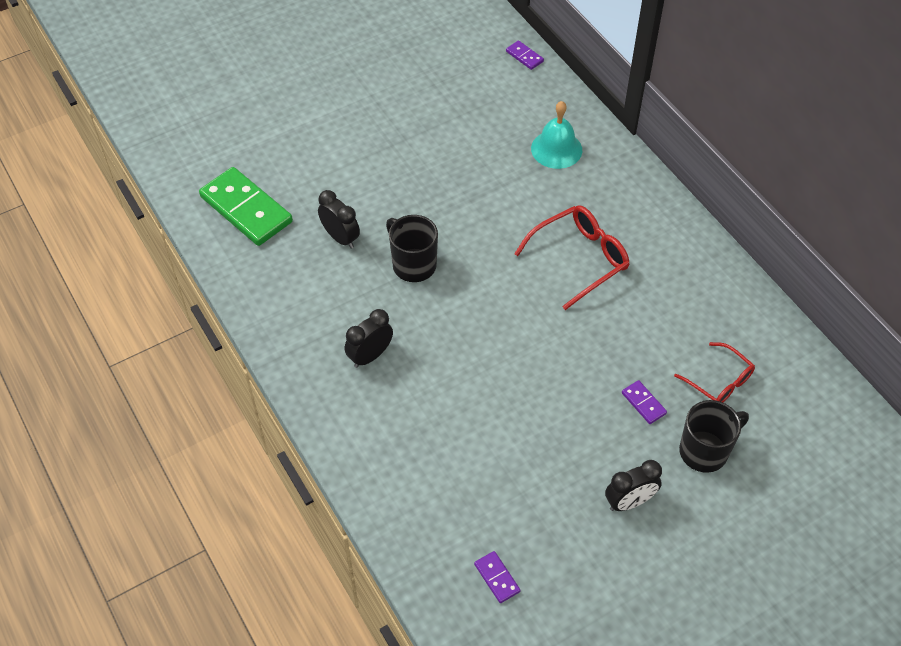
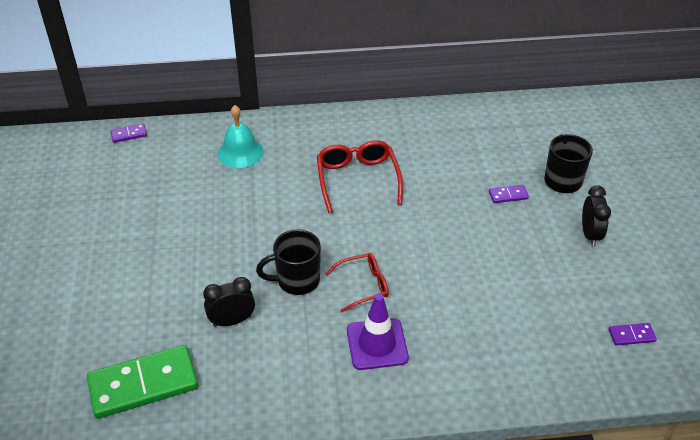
camera: 65 degrees left, 10 degrees down
black clock [345,309,393,368] -> purple traffic cone [347,294,409,370]
red glasses [674,342,755,402] -> red glasses moved to [325,253,388,312]

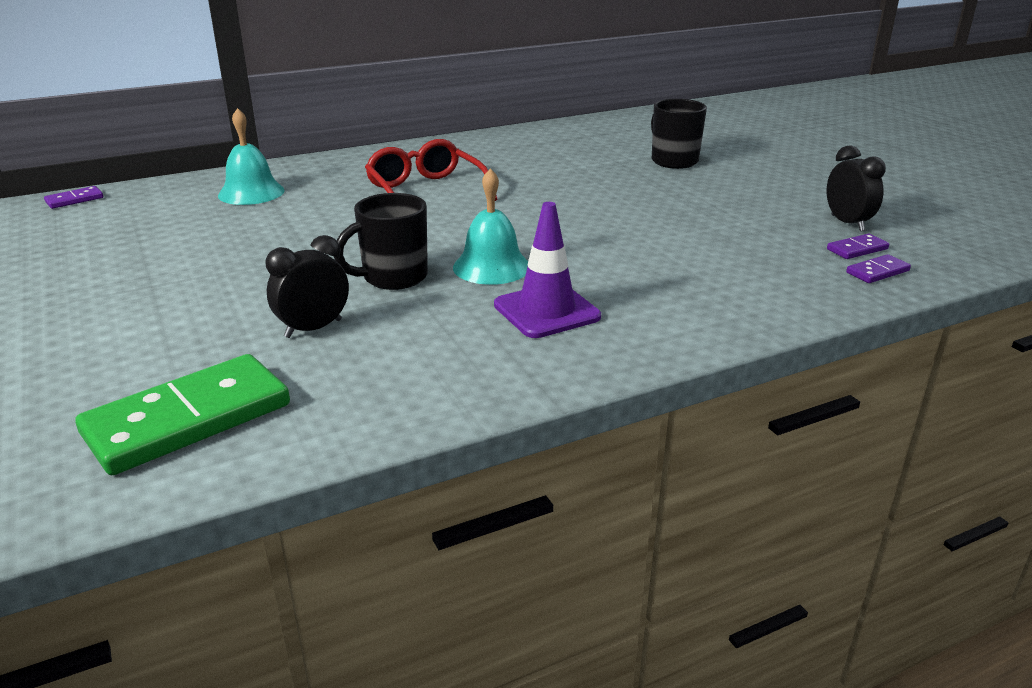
camera: 20 degrees left, 15 degrees down
red glasses [325,253,388,312] -> turquoise bell [453,168,528,285]
purple domino [489,185,529,203] -> purple domino moved to [846,254,911,283]
black clock [582,185,611,247] -> black clock moved to [827,146,886,231]

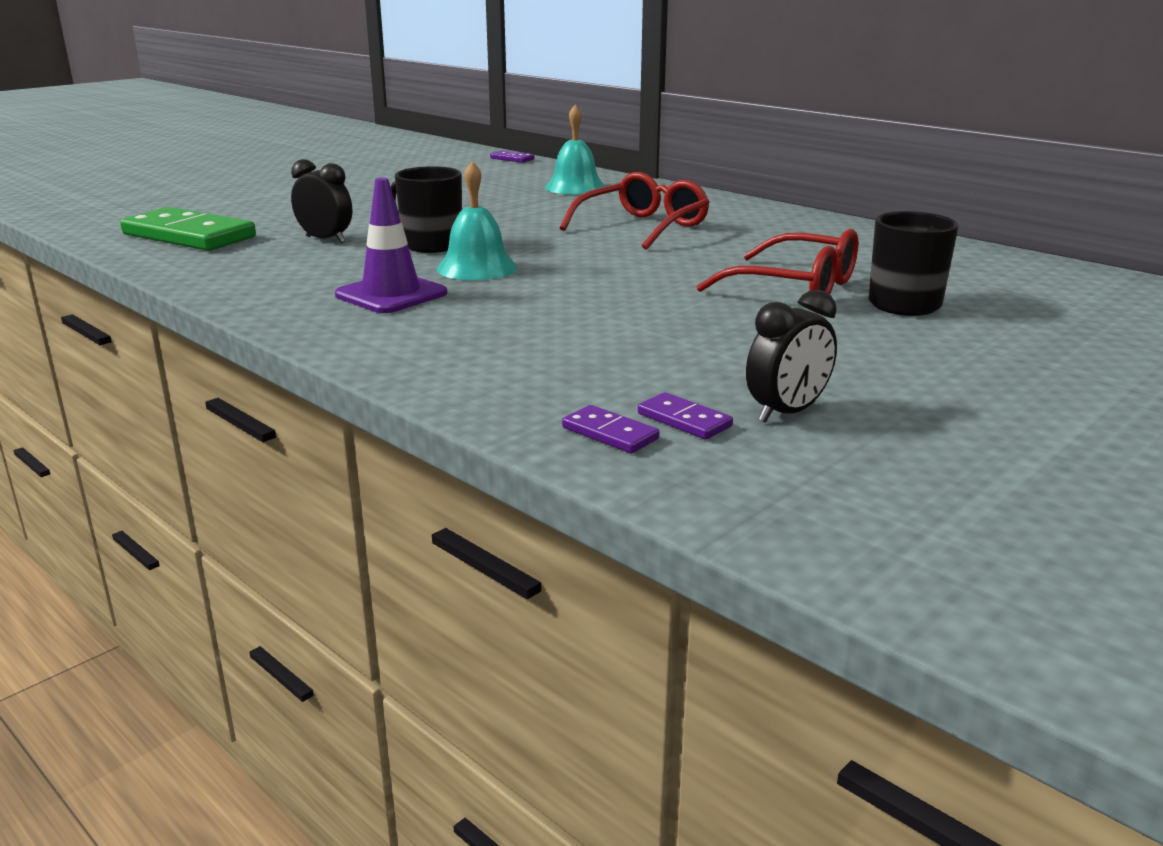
camera: 70 degrees right, 5 degrees down
none -> red glasses [696,229,858,294]

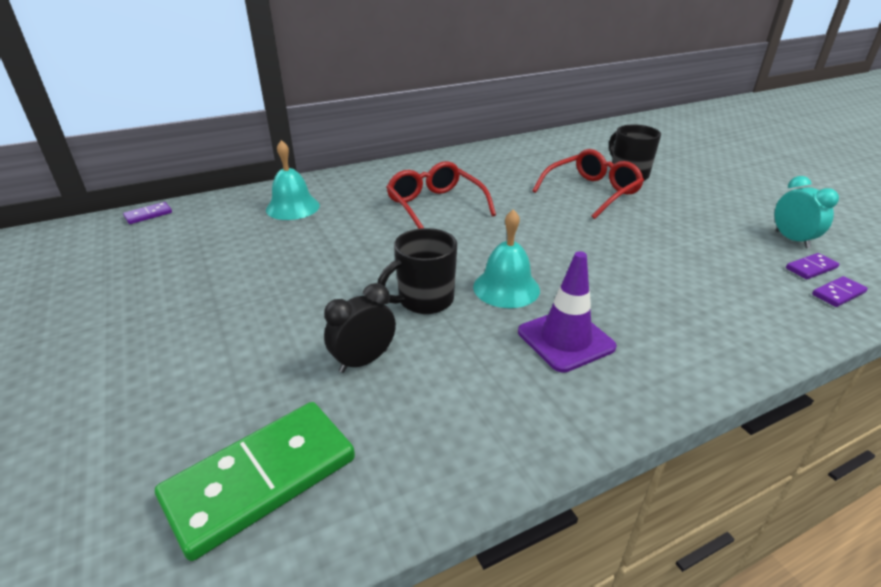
camera: 70 degrees left, 10 degrees up
black clock [746,290,837,423] -> turquoise clock [775,176,839,249]

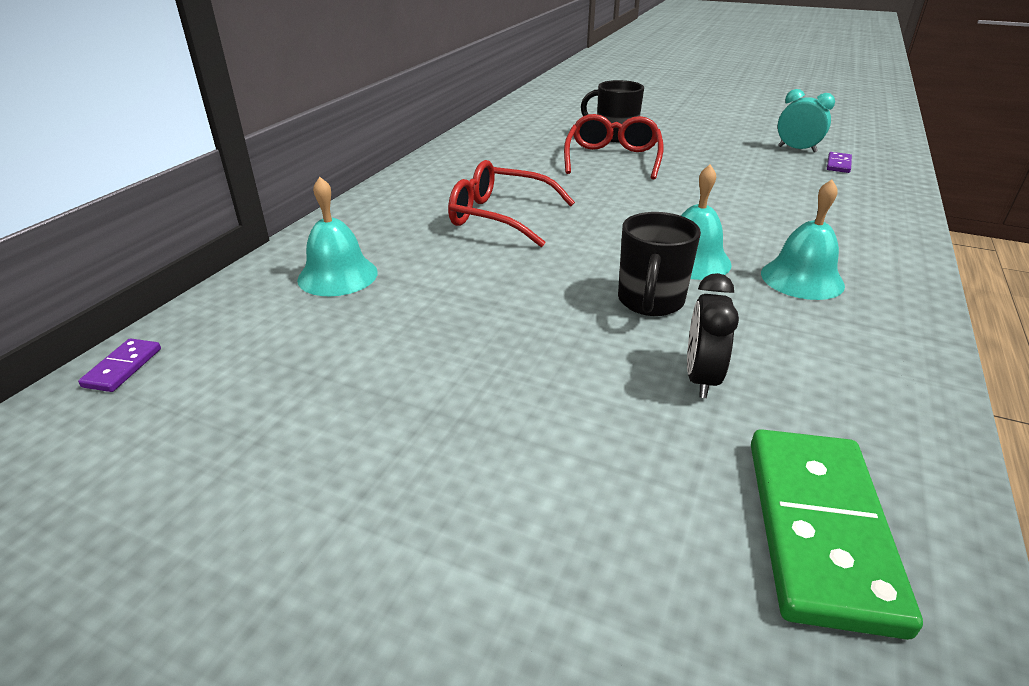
camera: 40 degrees left, 0 degrees up
purple traffic cone [518,251,617,373] -> turquoise bell [761,180,845,300]
purple domino [812,276,868,307] -> none

